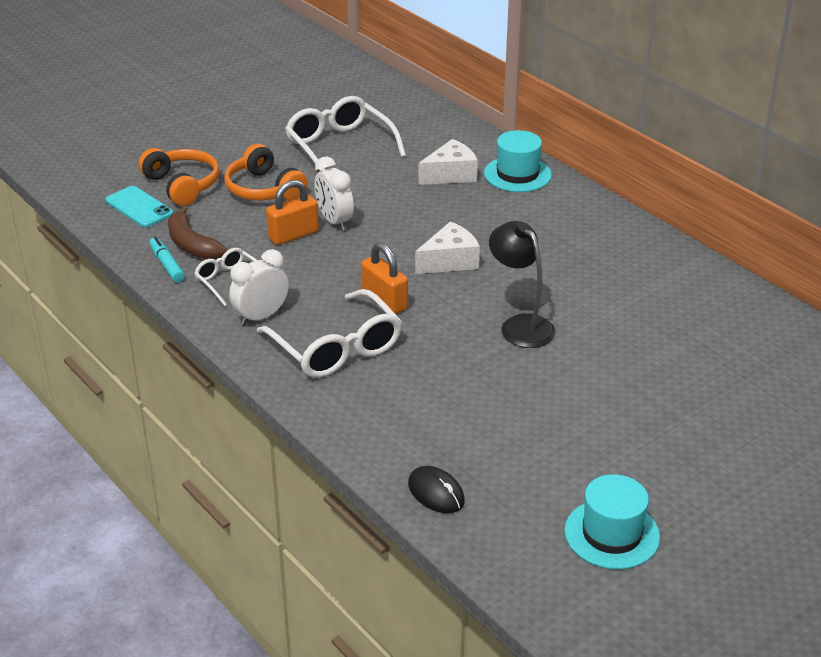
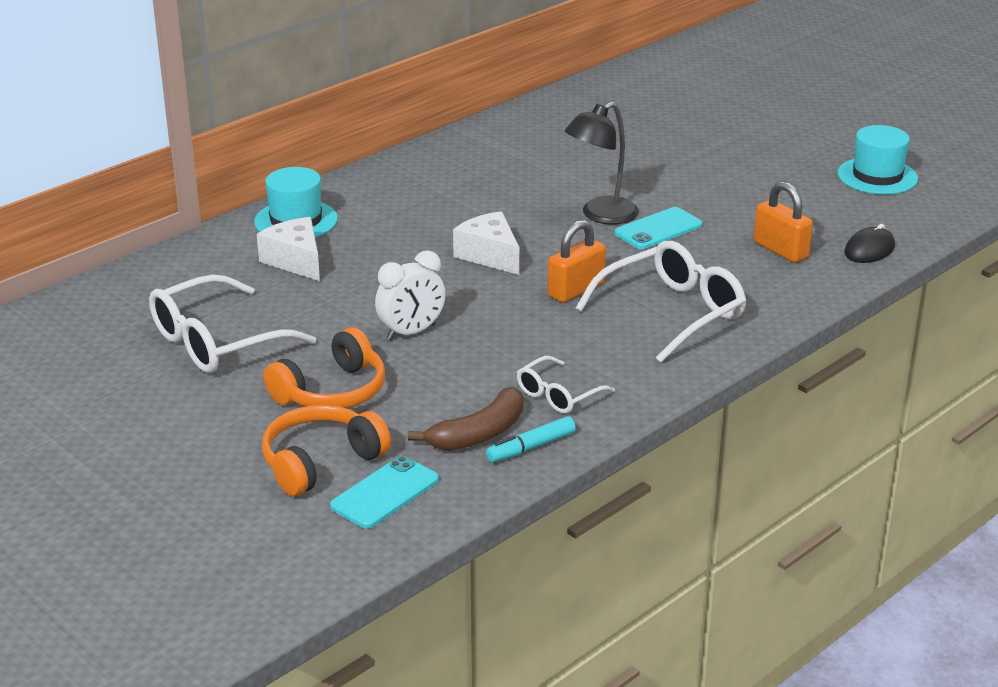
camera: 95 degrees left, 5 degrees down
white clock [229,249,289,326] -> none
orange padlock [266,180,319,245] -> orange padlock moved to [754,182,813,263]
none -> turquoise phone [615,207,702,249]

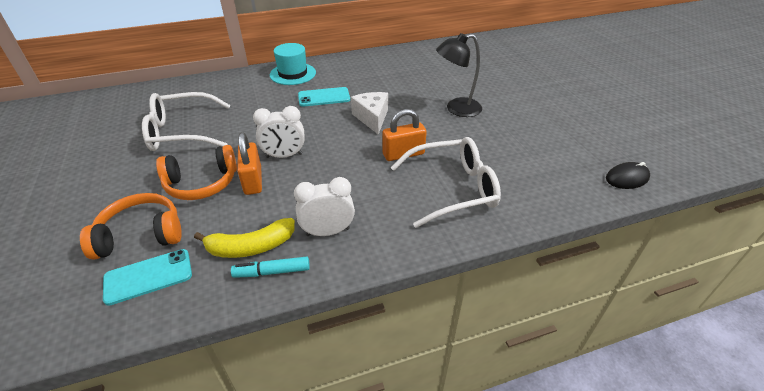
camera: 25 degrees right, 10 degrees up
white cheese [257,217,320,281] -> none
brown banana [408,387,523,451] -> yellow banana [194,218,295,258]
white glasses [517,356,615,414] -> white clock [294,177,355,236]
turquoise phone [615,207,702,249] -> turquoise phone moved to [298,87,350,107]
orange padlock [754,182,813,263] -> orange padlock moved to [237,132,262,195]
turquoise hat [838,125,918,195] -> none

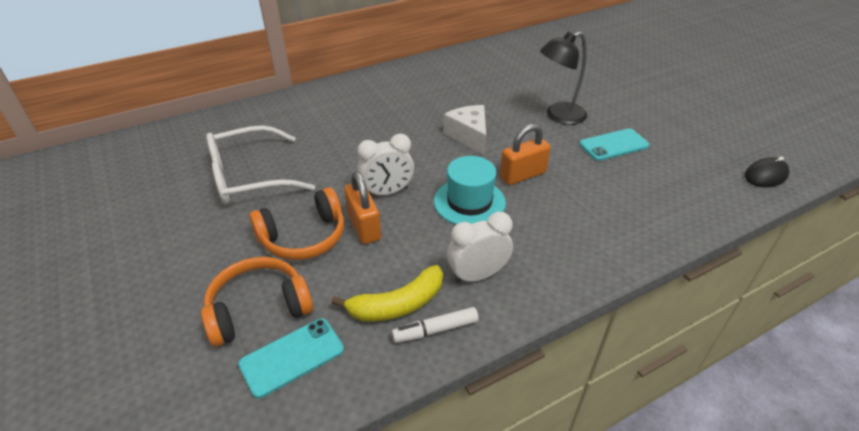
camera: 10 degrees left, 0 degrees up
turquoise marker [231,257,310,278] -> white marker [392,307,479,343]
turquoise hat [270,43,316,85] -> turquoise hat moved to [434,156,506,224]
turquoise phone [298,87,350,107] -> turquoise phone moved to [579,128,650,161]
white glasses [391,137,501,228] -> none

